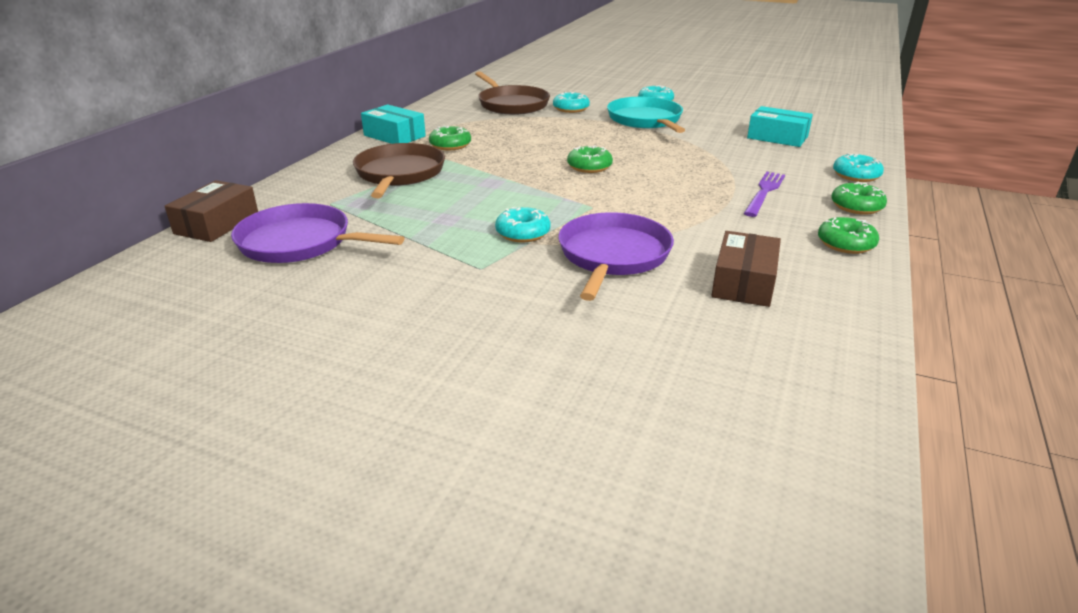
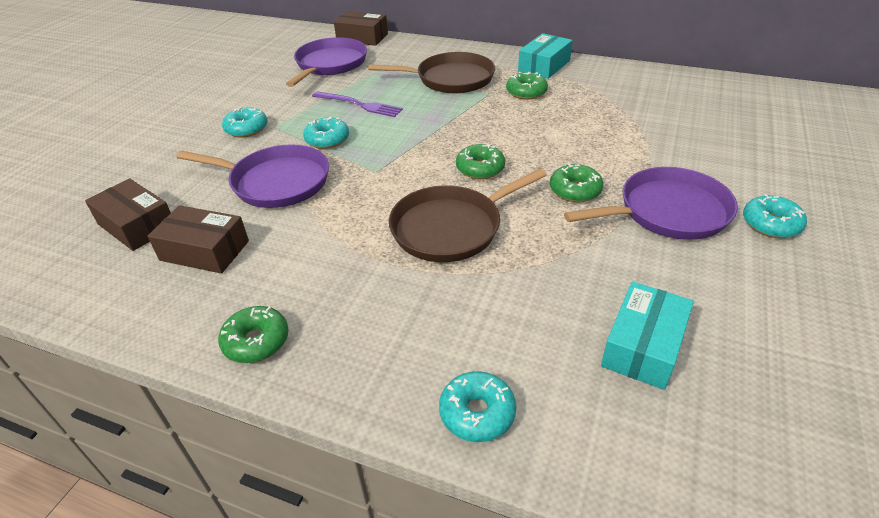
camera: 90 degrees right, 10 degrees up
brown pan [475,71,550,115] -> brown pan moved to [389,169,547,262]
turquoise donut [553,92,590,113] -> turquoise donut moved to [222,107,268,138]
turquoise pan [607,97,685,133] -> purple pan [564,167,738,240]
purple fork [744,172,785,217] -> purple fork moved to [312,91,403,117]
green donut [831,182,887,215] -> green donut moved to [550,163,604,202]
none -> brown box [85,178,171,251]

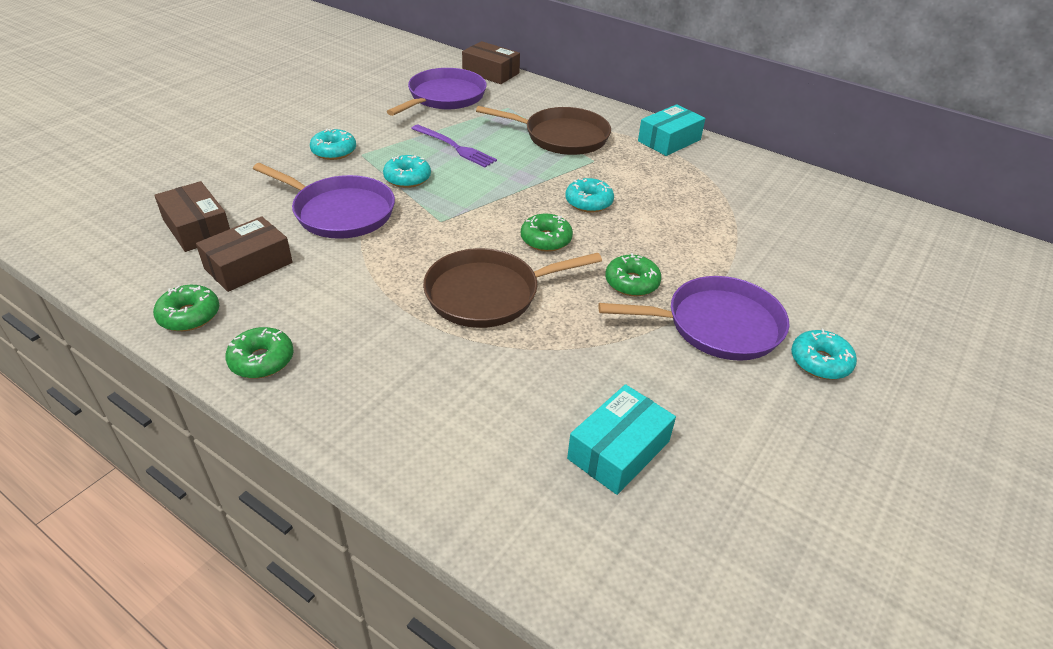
camera: 10 degrees right, 0 degrees up
brown box [148,205,249,274] -> brown box turned 75 degrees counterclockwise [196,216,293,292]
turquoise donut [439,371,517,442] -> turquoise donut moved to [565,178,614,213]
green donut [506,72,548,100] -> green donut moved to [153,285,219,331]

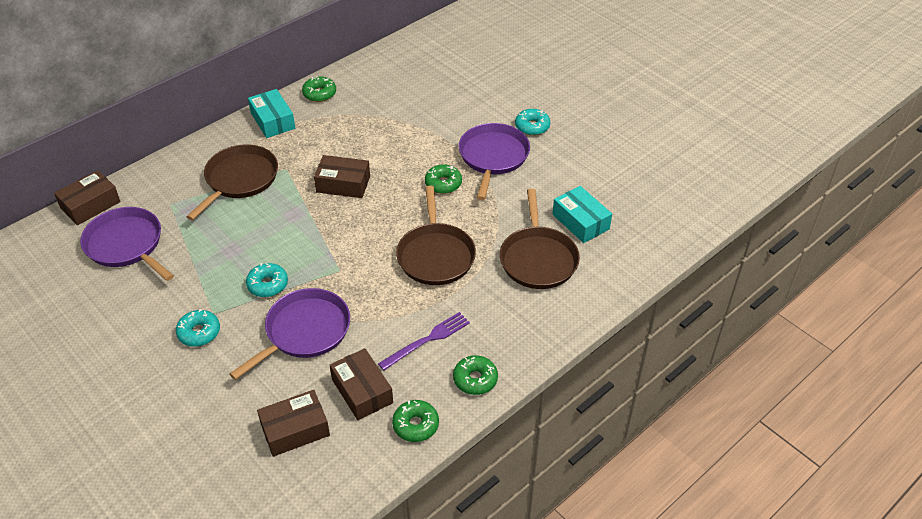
camera: 75 degrees left, 5 degrees up
purple fork [411,125,497,167] -> purple fork moved to [378,312,470,370]
green donut [521,214,573,252] -> green donut moved to [302,76,336,102]
turquoise donut [565,178,614,213] -> brown box [314,155,370,198]
none -> brown pan [500,189,580,289]

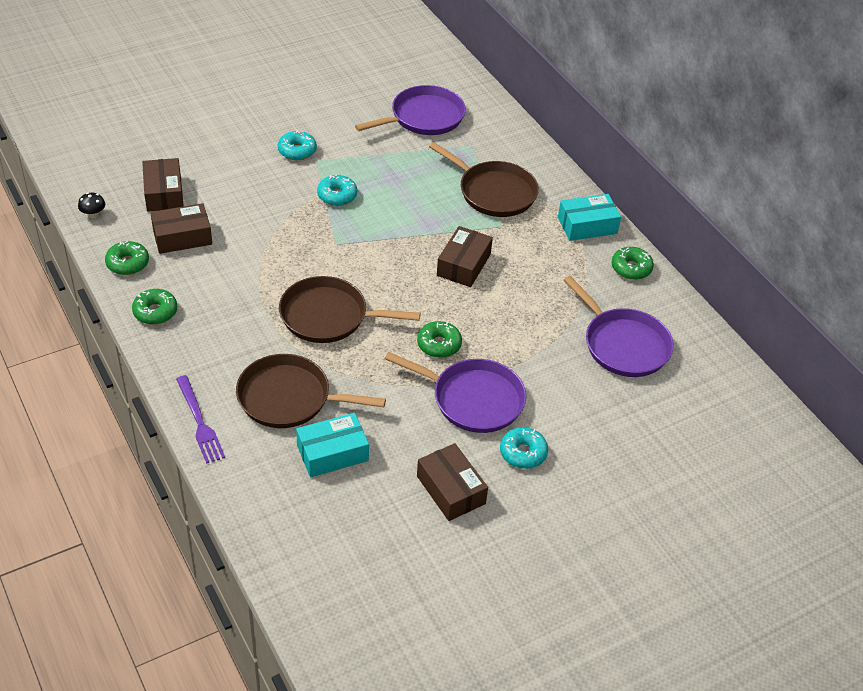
camera: 100 degrees right, 0 degrees up
brown box [54,170,121,225] -> brown box moved to [417,443,488,521]
purple pan [230,288,350,380] -> purple pan moved to [564,276,674,377]
purple fork [378,312,470,370] -> purple fork moved to [176,375,225,464]
none -> black mushroom [78,192,105,218]

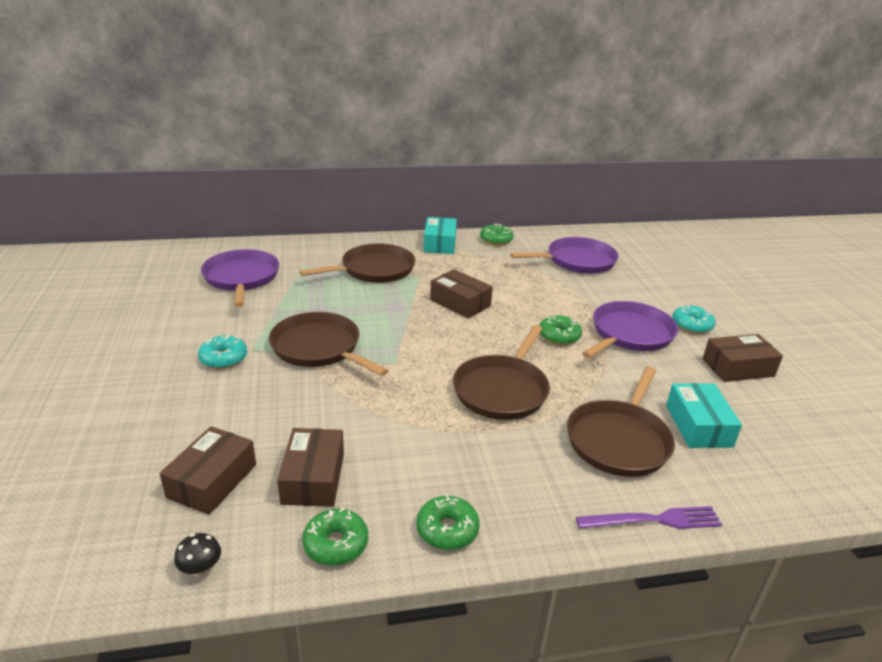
camera: 70 degrees left, 15 degrees down
brown box [142,158,184,212] -> brown box turned 75 degrees counterclockwise [160,426,256,515]
turquoise donut [317,175,357,206] -> brown pan [269,312,389,376]

